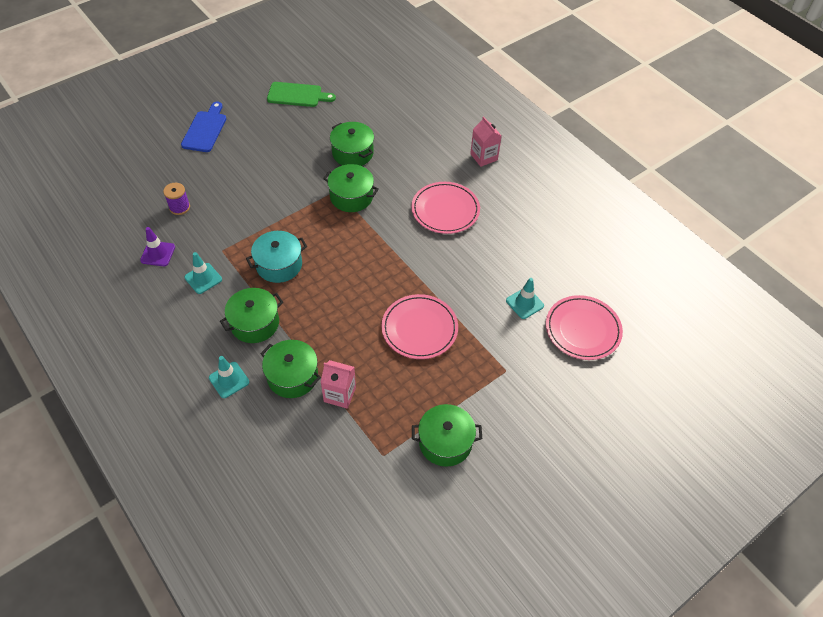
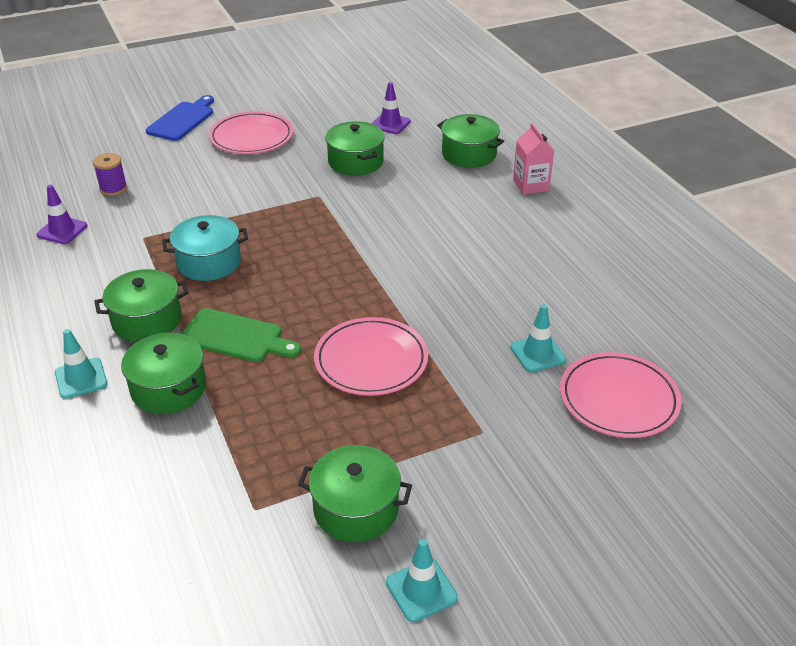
camera: 15 degrees right, 15 degrees down
turquoise traffic cone [184,252,222,294] -> turquoise traffic cone moved to [386,539,458,622]
green cutting board [267,82,336,107] -> green cutting board moved to [181,308,301,362]
pink carton [321,360,356,409] -> none
green pot [323,164,379,212] -> green pot moved to [437,114,504,168]
pink plate [411,182,480,234] -> pink plate moved to [209,111,293,154]
none -> purple traffic cone [371,82,411,134]

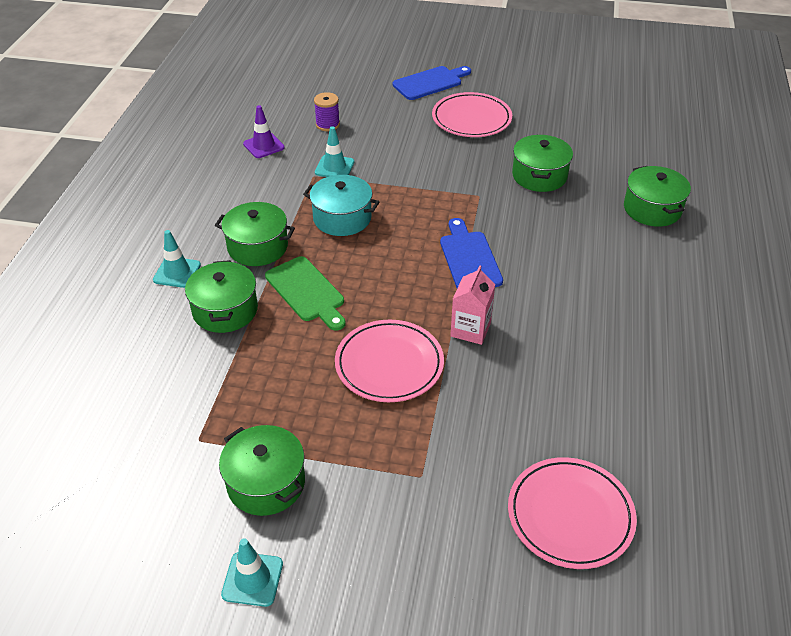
camera: 35 degrees right, 5 degrees up
purple traffic cone [371,82,411,134] -> none
turquoise traffic cone [510,305,566,372] -> turquoise traffic cone moved to [315,126,354,177]
pink carton [513,123,554,195] -> pink carton moved to [450,265,495,345]
none -> blue cutting board [440,218,503,288]

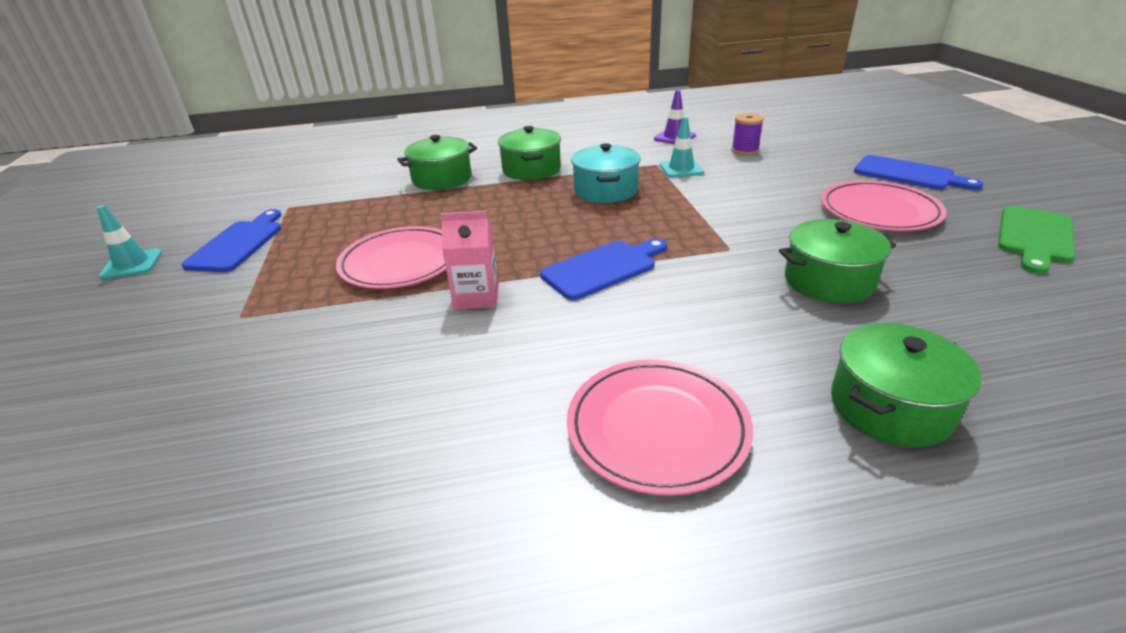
camera: 70 degrees right, 10 degrees down
turquoise traffic cone [153,230,201,288] -> none
green pot [219,425,305,516] -> blue cutting board [181,209,281,272]
green cutting board [265,256,345,331] -> green cutting board moved to [998,206,1075,274]
pink plate [508,457,637,569] -> pink plate moved to [567,359,753,496]

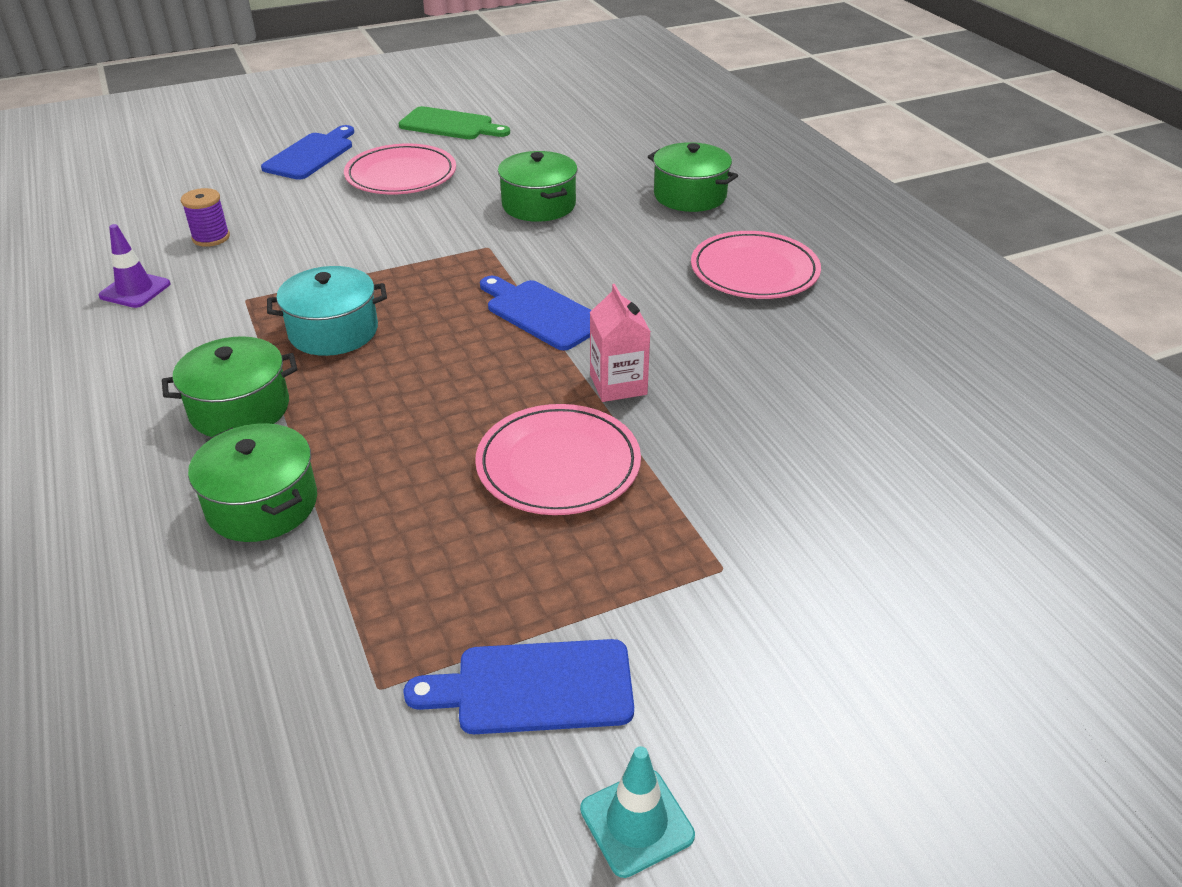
camera: 105 degrees left, 5 degrees up
turquoise traffic cone [659,117,704,178] -> none

